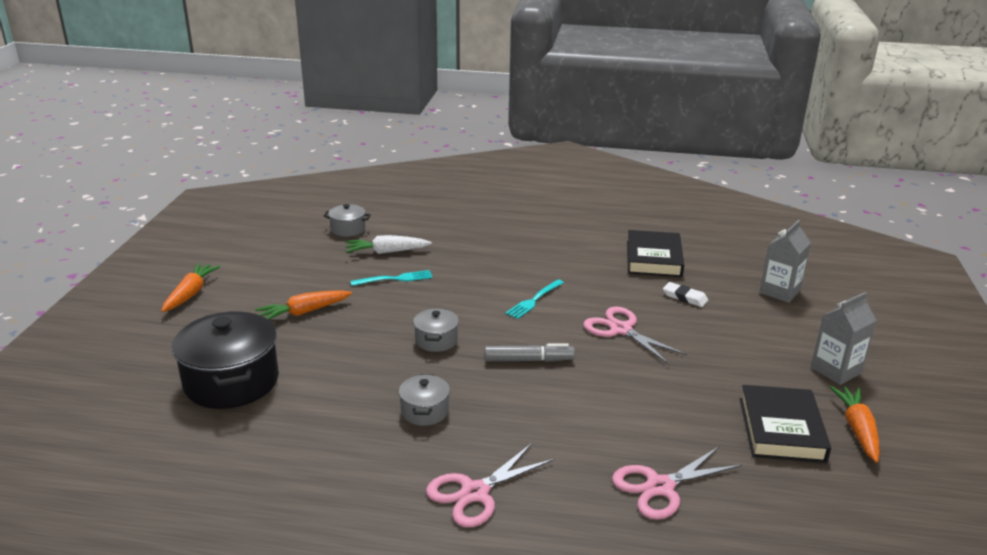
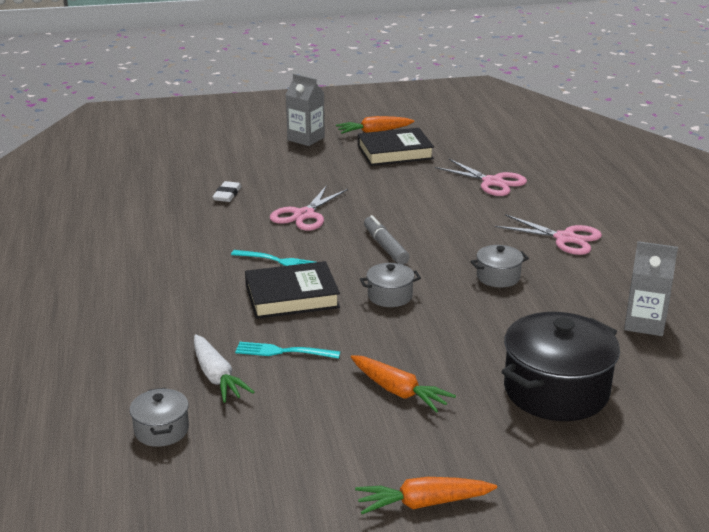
camera: 110 degrees left, 0 degrees up
turquoise fork [350,270,433,286] -> turquoise fork turned 45 degrees counterclockwise [235,342,340,359]
black book [627,230,684,277] -> black book moved to [245,261,340,319]
grey carton [760,220,811,303] -> grey carton moved to [624,241,678,336]

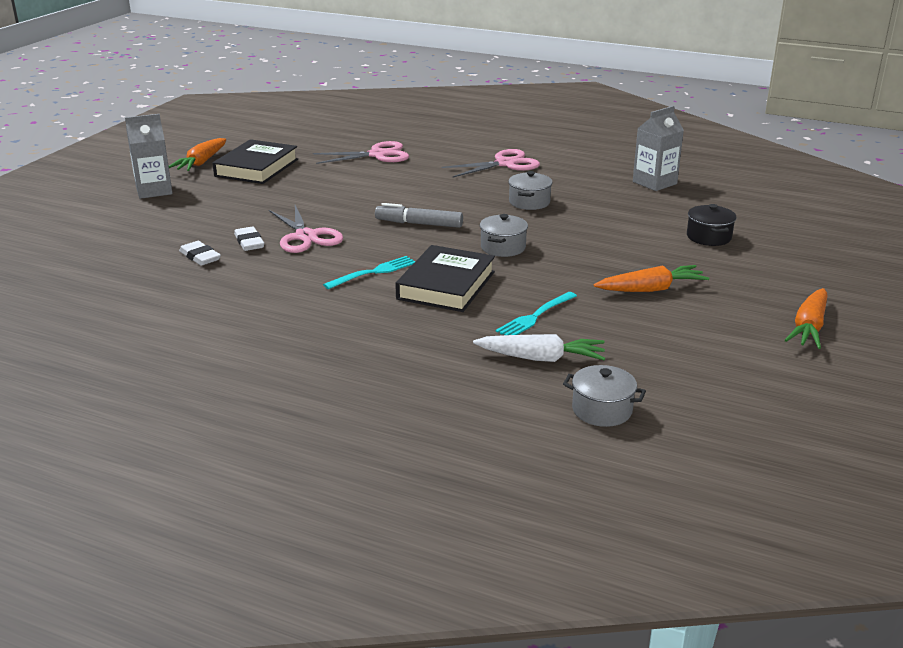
camera: 55 degrees left, 0 degrees up
black pot [502,312,620,421] -> black pot [687,204,736,246], size x0.49
none -> white eraser [234,226,264,251]

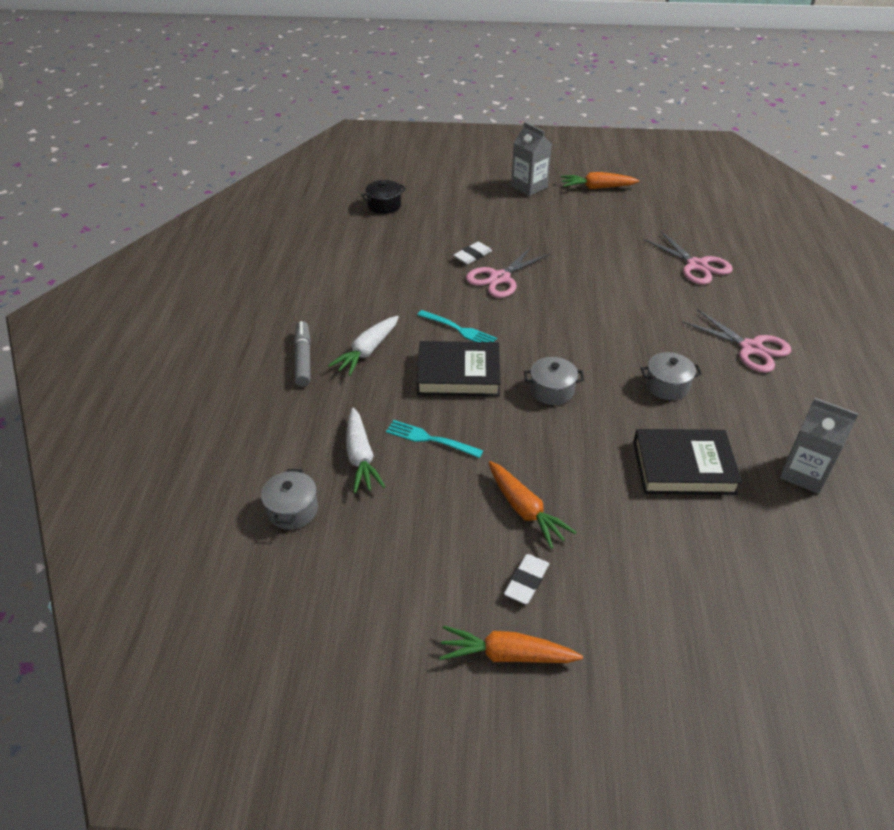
camera: 70 degrees right, 15 degrees up
white eraser [179,241,221,266] -> white eraser moved to [504,554,549,604]
black book [212,139,298,184] -> black book moved to [633,429,742,495]
grey marker [375,203,463,228] -> grey marker moved to [294,321,311,387]
black pot [687,204,736,246] -> black pot moved to [361,180,406,214]
none -> white carrot [328,316,399,376]

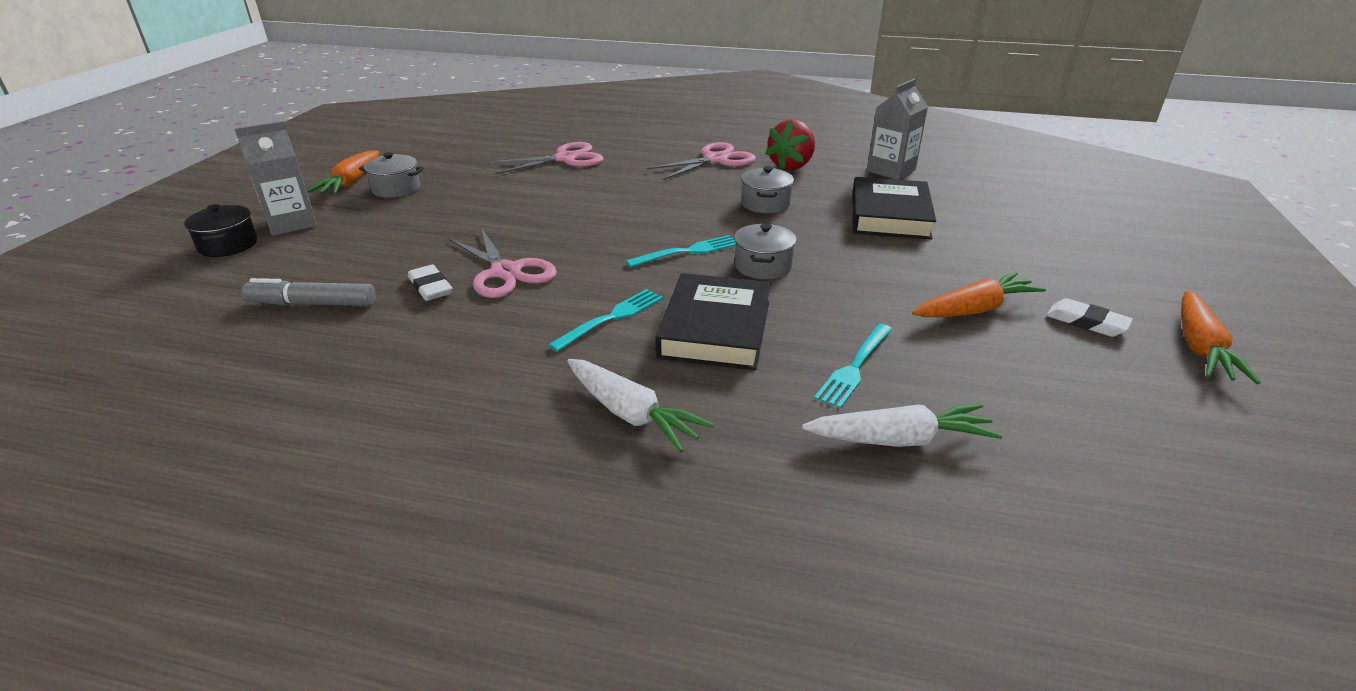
camera: 80 degrees left, 10 degrees down
grey pot [261,469,318,530] -> grey pot moved to [359,152,424,198]
grey marker [294,321,311,387] -> grey marker moved to [241,278,376,306]
black pot [361,180,406,214] -> black pot moved to [184,204,257,257]
none -> turquoise fork [626,235,736,267]
none -> red strawberry [765,120,815,170]

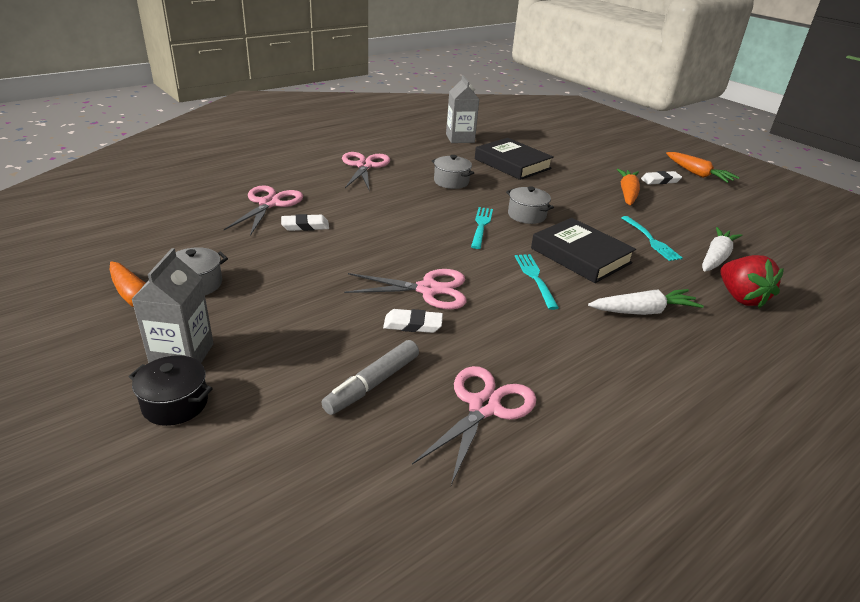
camera: 55 degrees left, 0 degrees up
red strawberry [765,120,815,170] -> red strawberry moved to [720,255,784,308]
none -> white eraser [281,214,329,231]
none -> pink scissors [412,366,536,485]

